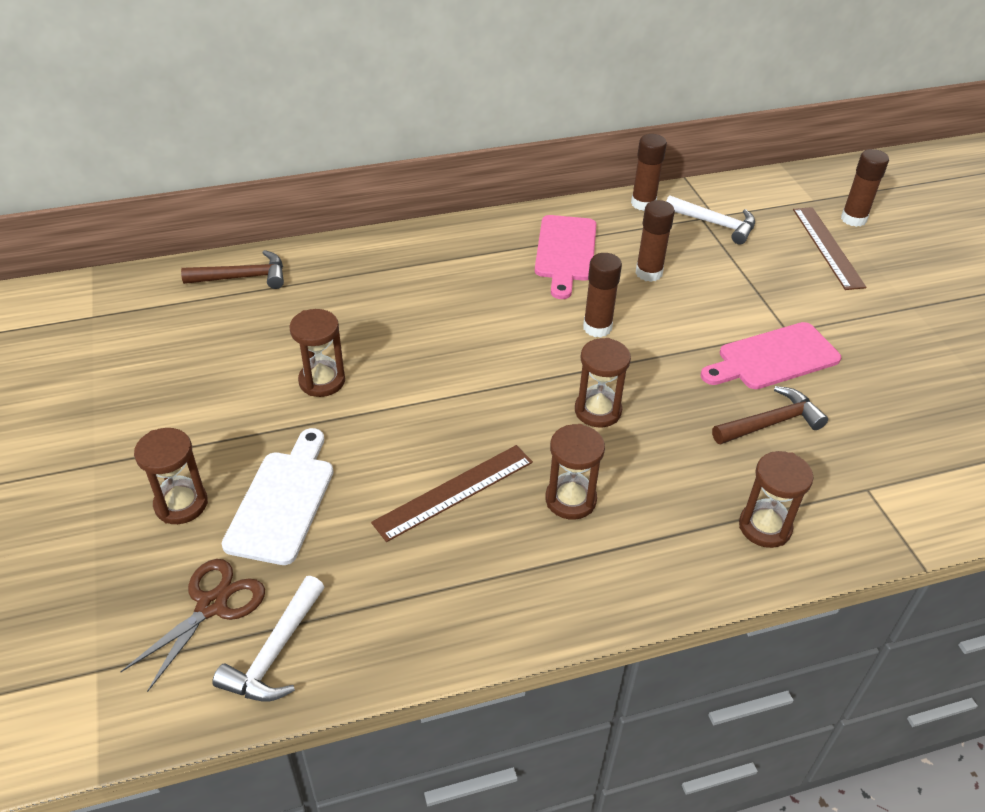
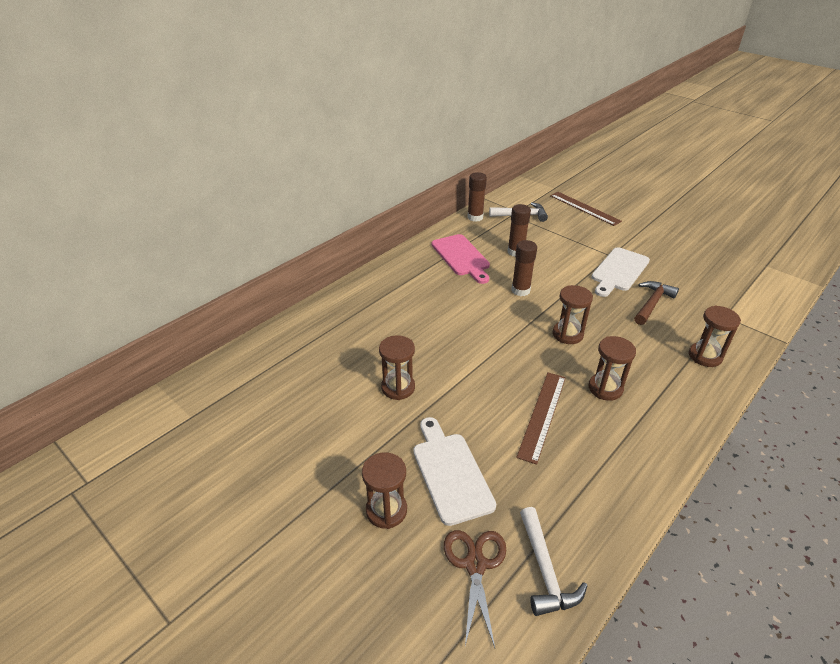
camera: 30 degrees left, 5 degrees down
brown hammer [181,250,284,289] -> none
pink cutting board [701,322,841,389] -> white cutting board [591,247,650,297]
brown glue stick [841,149,889,227] -> none

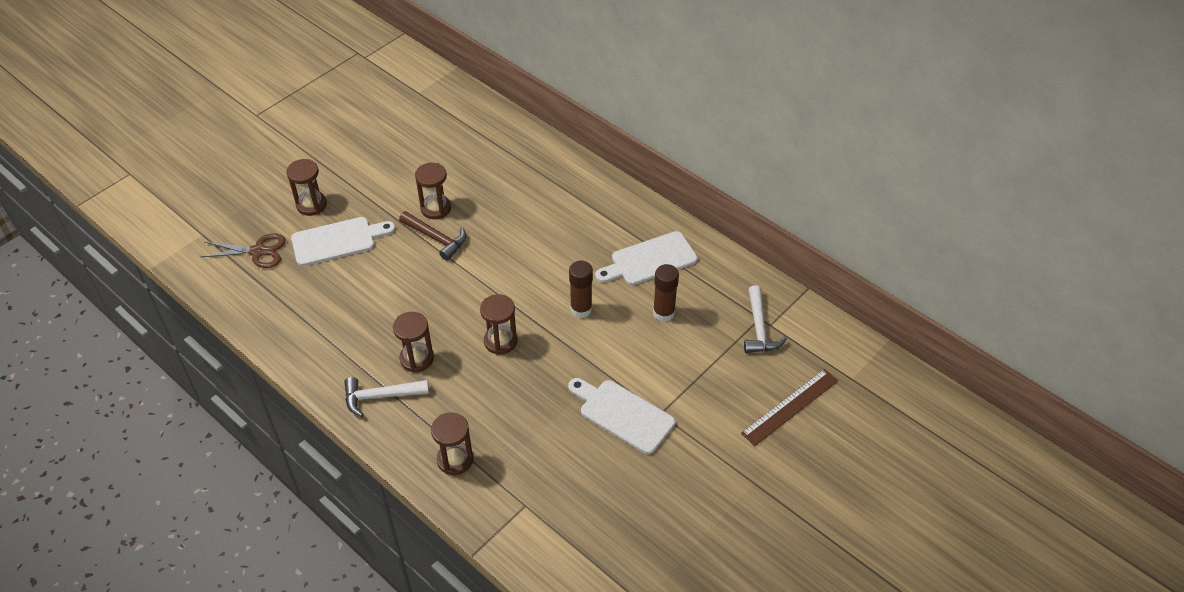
camera: 90 degrees right, 10 degrees up
pink cutting board [432,234,490,284] -> white cutting board [595,231,698,285]
brown glue stick [467,172,487,222] -> none
brown ruler [516,372,566,465] -> none
white hammer [520,507,588,616] -> white hammer moved to [344,377,429,417]
brown hammer [634,281,679,325] -> brown hammer moved to [399,211,466,260]

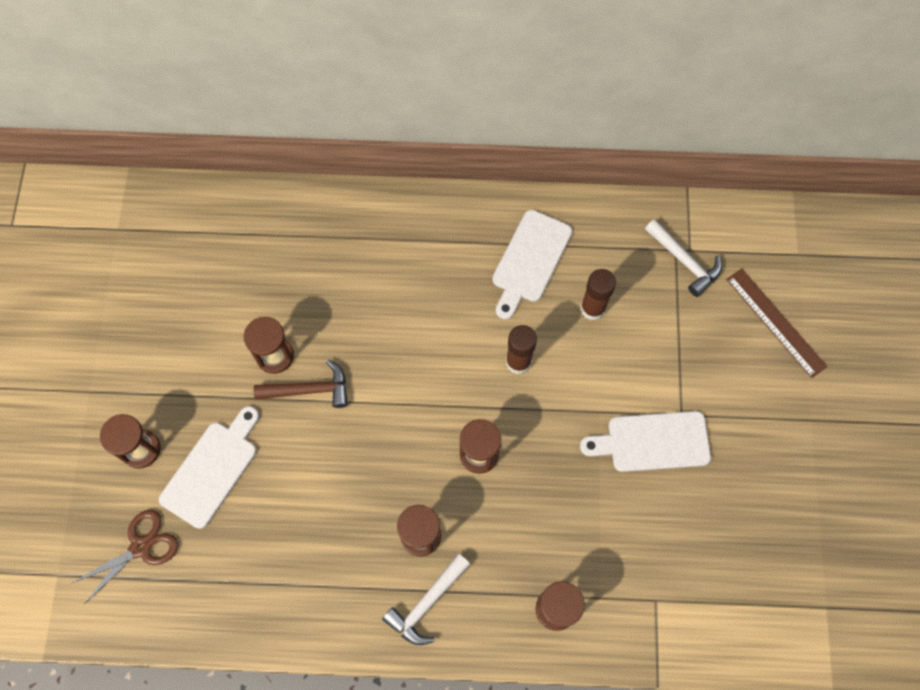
camera: 40 degrees left, 20 degrees up
brown ruler [741,369,838,446] -> brown ruler turned 45 degrees counterclockwise [726,268,828,378]

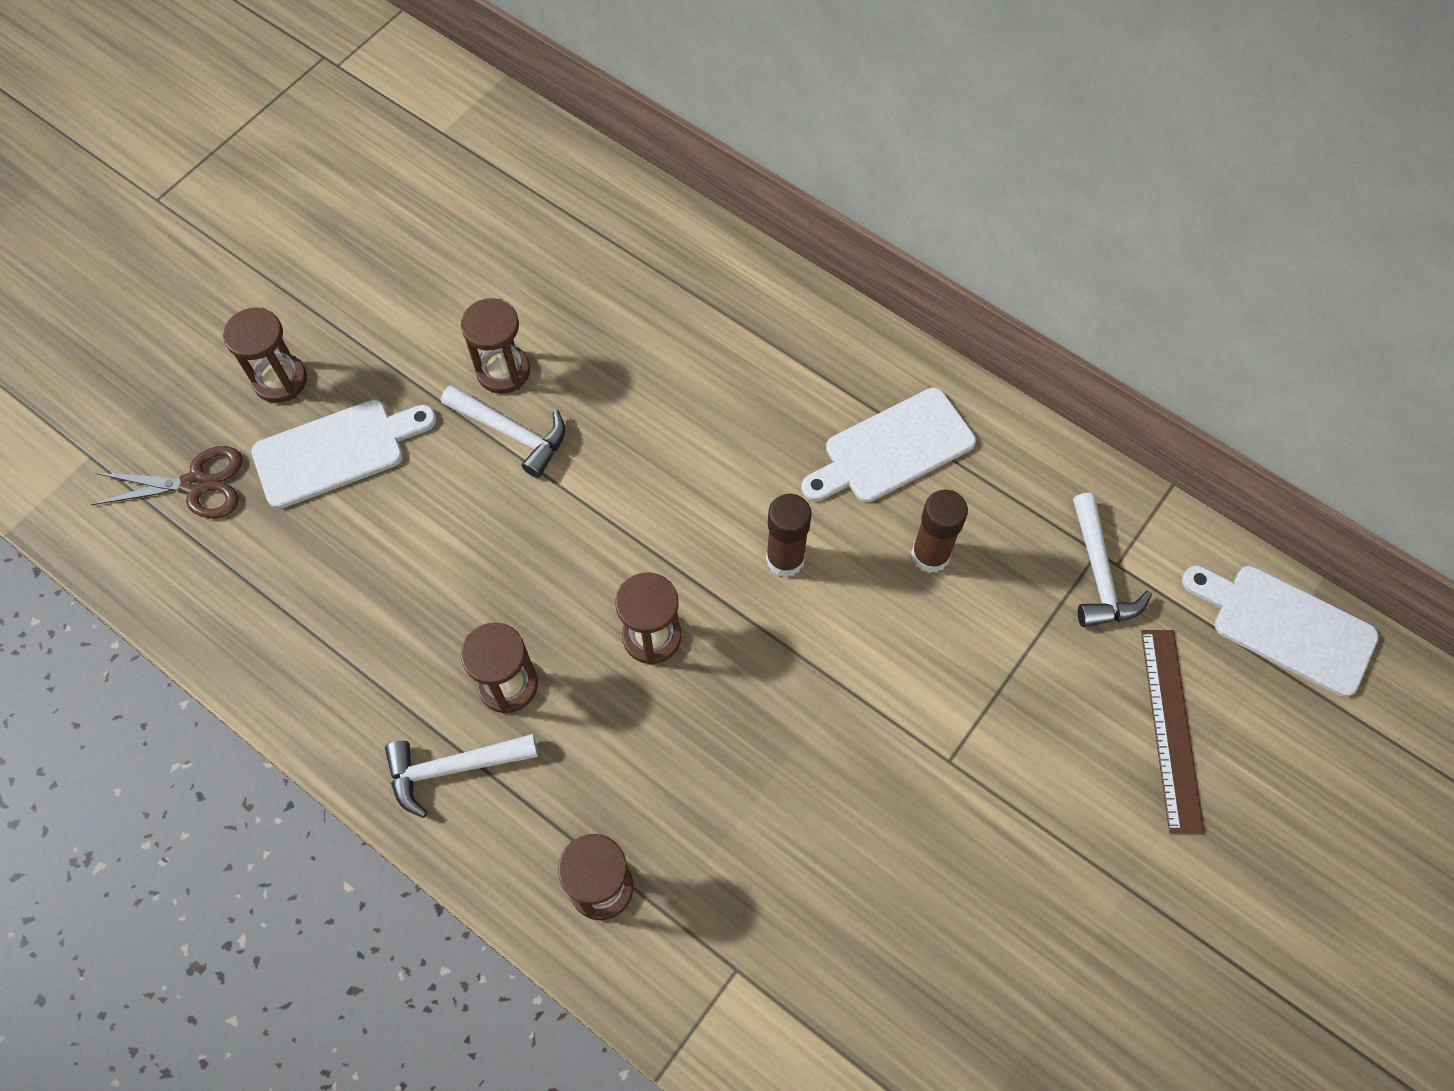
camera: 35 degrees right, 5 degrees down
brown hammer [254,359,348,408] -> white hammer [441,385,565,478]
white cutting board [580,411,711,472] -> white cutting board moved to [1182,566,1379,697]

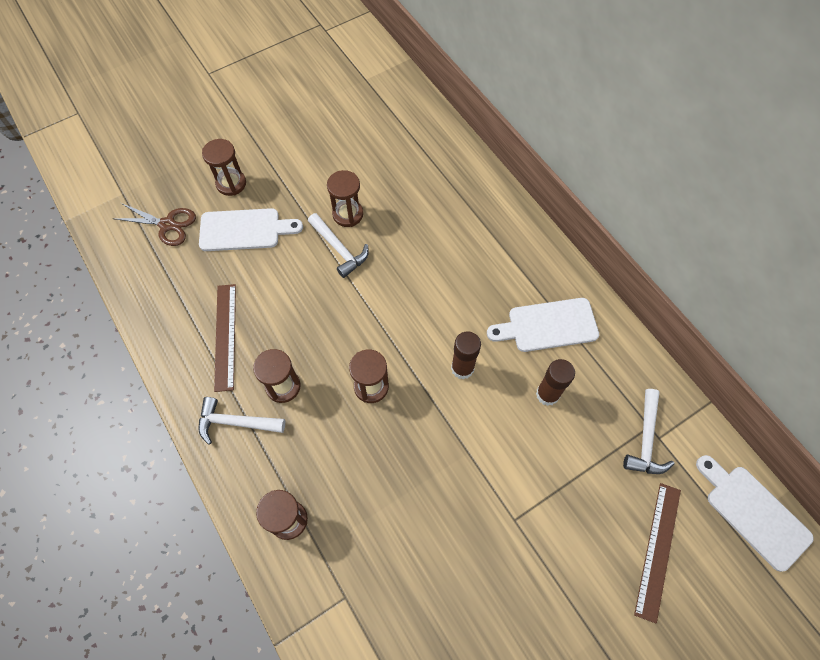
camera: 20 degrees right, 0 degrees up
none -> brown ruler [214,284,236,392]

